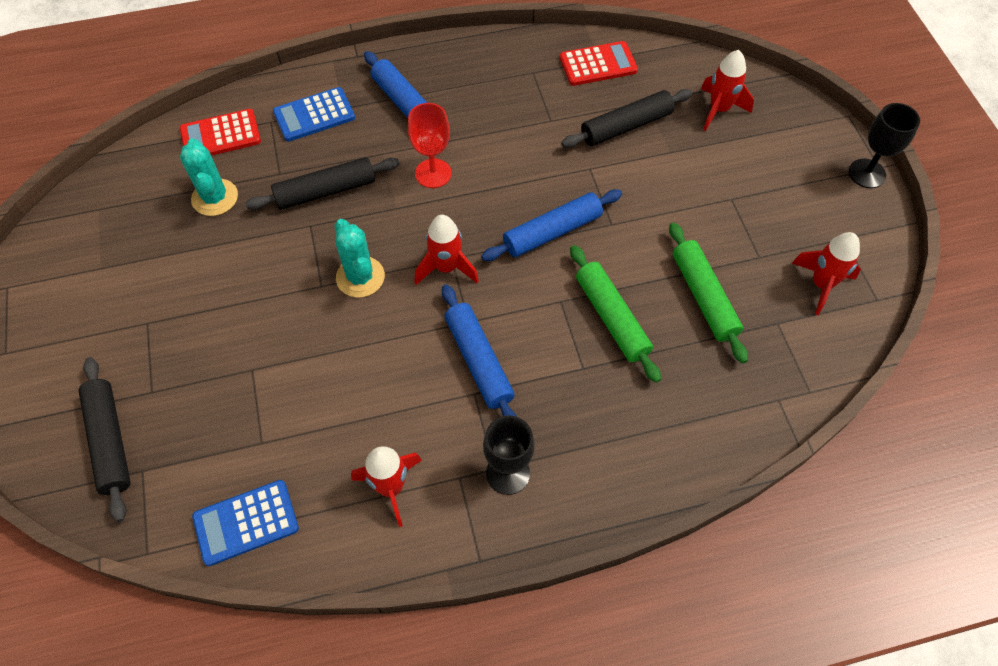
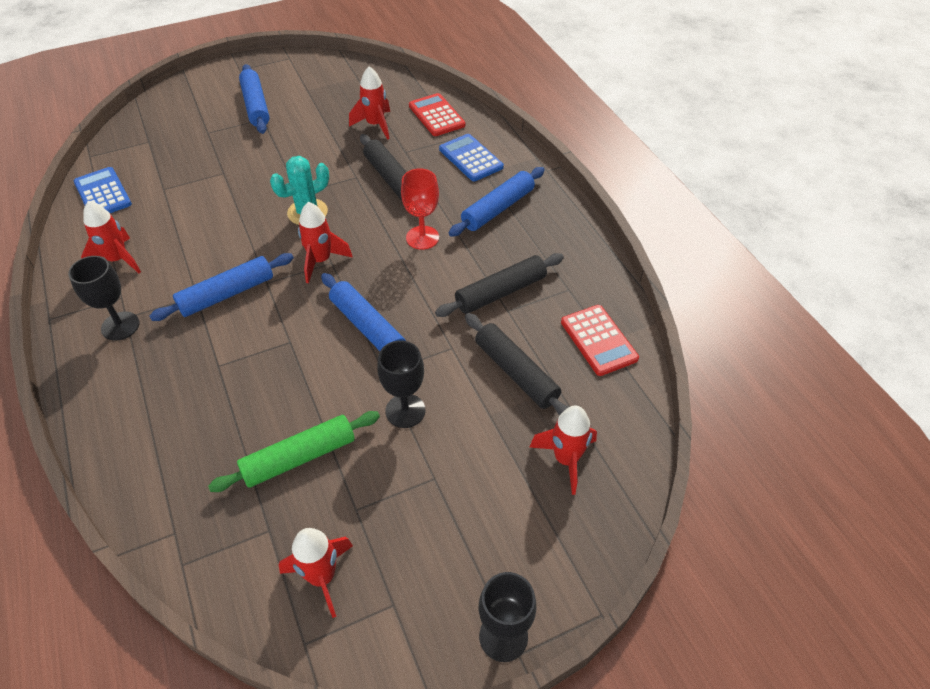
camera: 80 degrees right, 10 degrees down
black rolling pin [79,357,131,522] -> black rolling pin moved to [435,253,564,317]
turquoise cactus [180,138,238,216] -> red rocket [349,66,390,140]
green rolling pin [570,245,661,383] -> none
none -> blue rolling pin [239,64,270,134]
none -> black goblet [378,340,426,428]

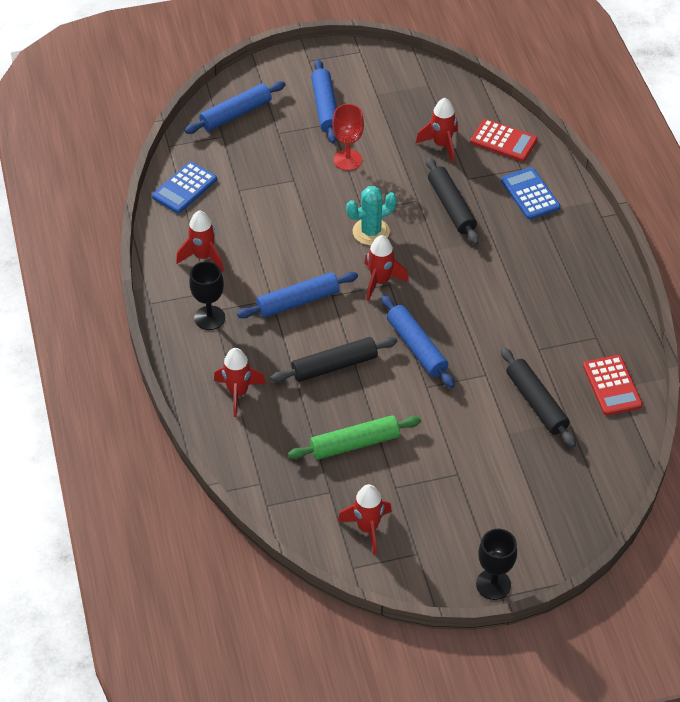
camera: 10 degrees right, 0 degrees up
blue calculator [74,167,132,213] -> blue calculator turned 120 degrees counterclockwise [152,162,217,213]
black goblet [378,340,426,428] -> none
red goblet [401,168,439,250] -> red goblet moved to [332,104,364,171]
red calculator [409,93,465,136] -> red calculator turned 135 degrees clockwise [470,119,537,162]
black rolling pin [435,253,564,317] -> black rolling pin moved to [271,337,397,382]
blue rolling pin [449,167,545,237] -> blue rolling pin moved to [184,81,286,134]
red rocket [530,405,597,495] -> red rocket moved to [214,348,266,417]

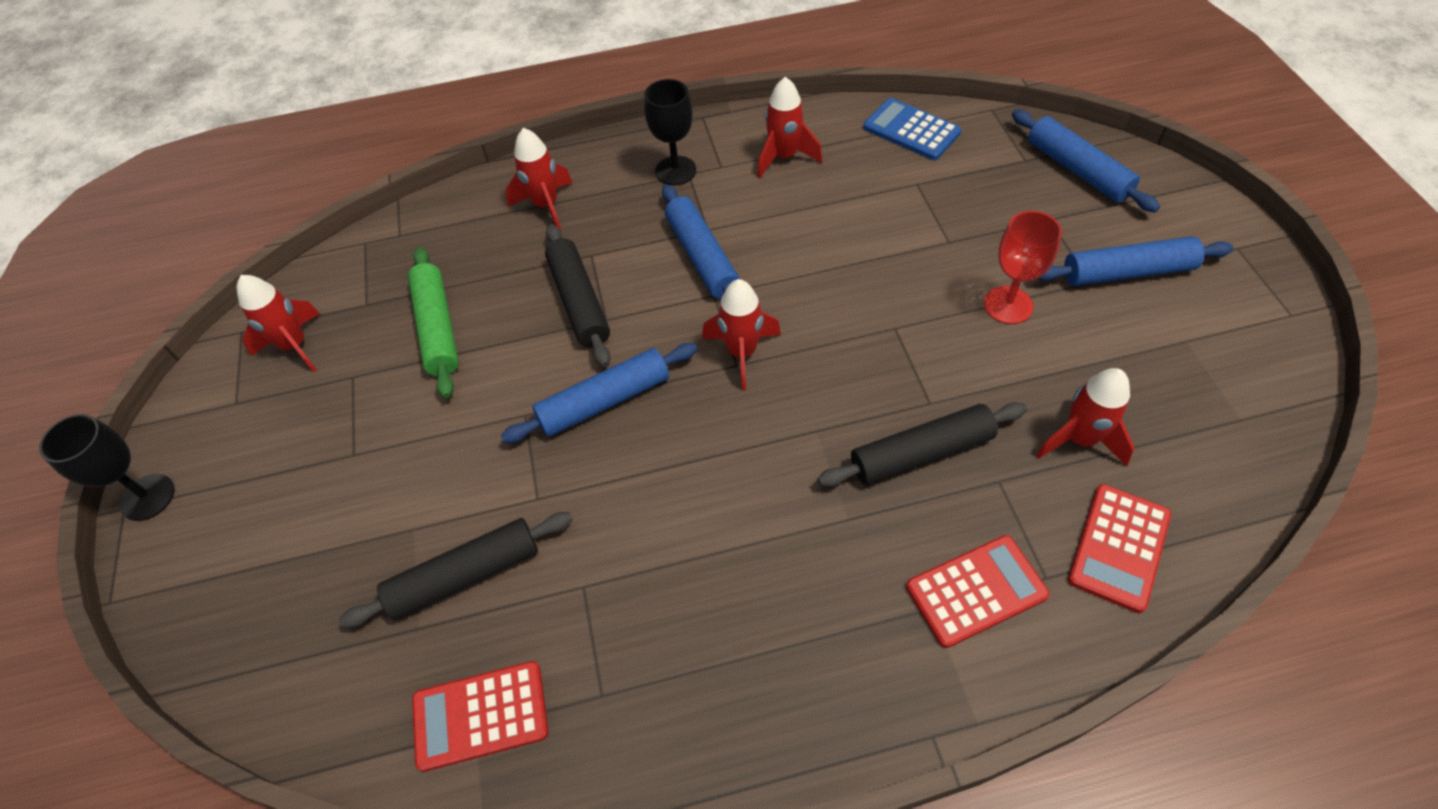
camera: 95 degrees right, 5 degrees up
turquoise cactus [346,186,397,245] -> none
blue calculator [501,167,560,220] -> red calculator [906,535,1050,648]

